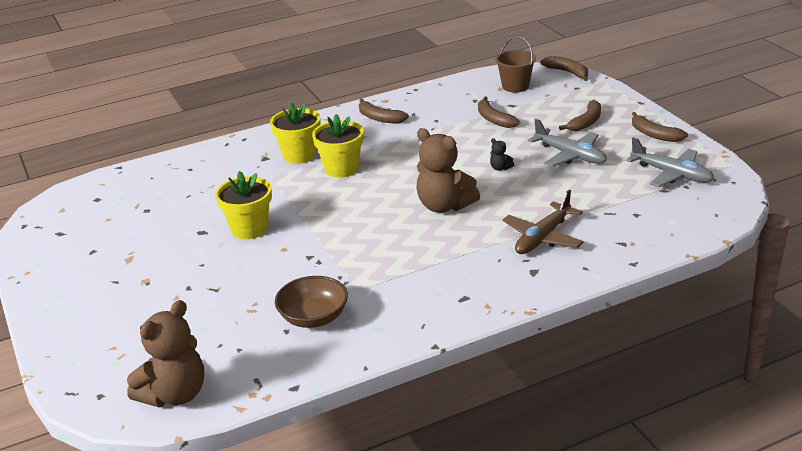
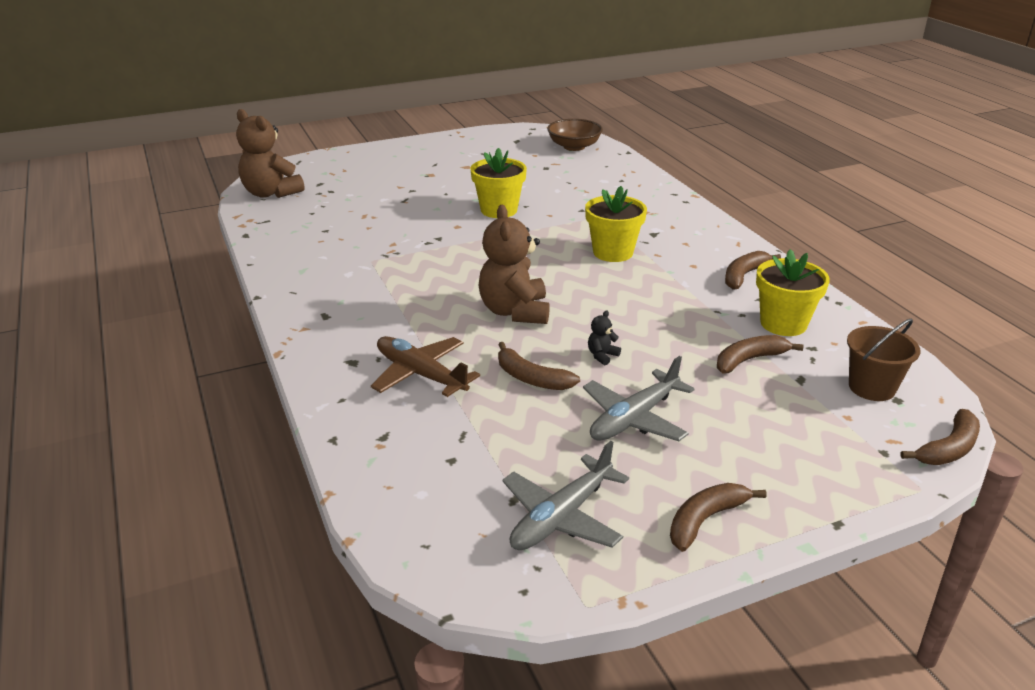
camera: 90 degrees right, 0 degrees up
yellow flower pot [270,102,321,164] -> yellow flower pot moved to [756,249,830,336]
brown bowl [275,276,348,328] -> brown bowl moved to [547,119,603,151]
brown teddy bear [416,128,480,213] -> brown teddy bear turned 45 degrees counterclockwise [479,205,550,324]
brown banana [559,100,601,131] -> brown banana moved to [498,342,580,390]

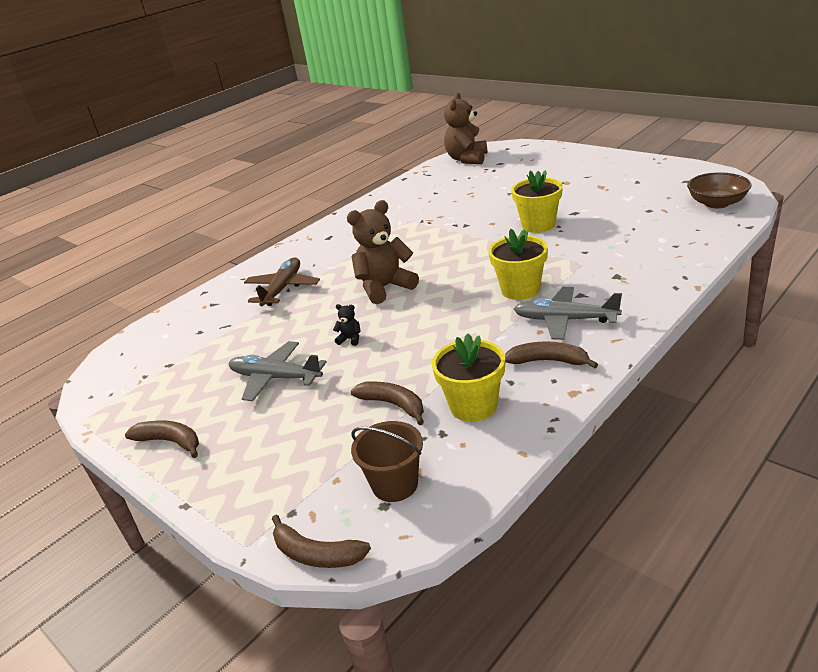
camera: 70 degrees right, 0 degrees up
brown banana [498,342,580,390] -> none
grey plane [502,441,629,550] -> grey plane moved to [514,287,622,340]

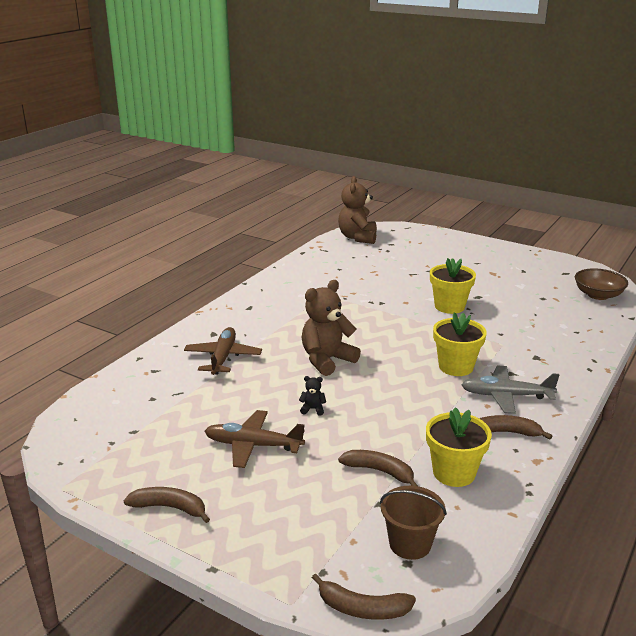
camera: 15 degrees left, 5 degrees down
grey plane [229,341,327,401] -> brown plane [205,410,305,468]

